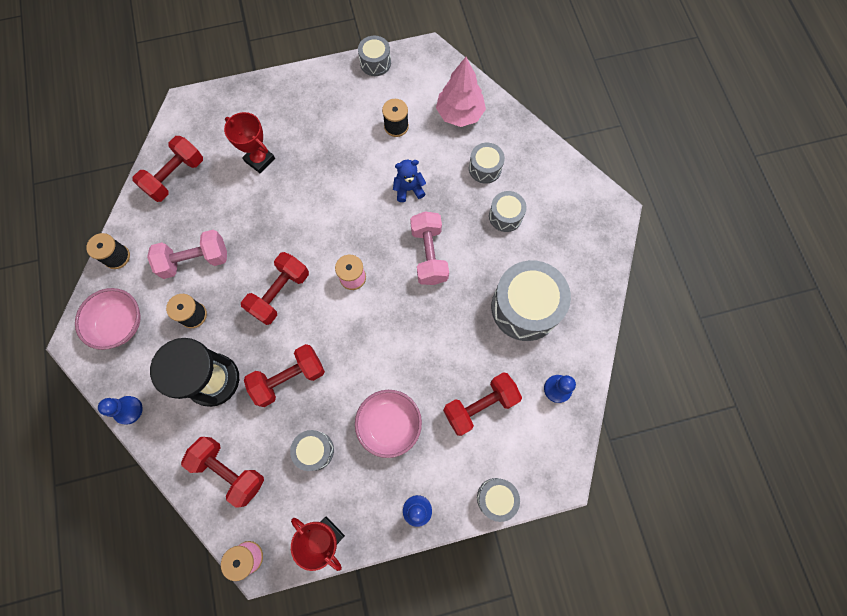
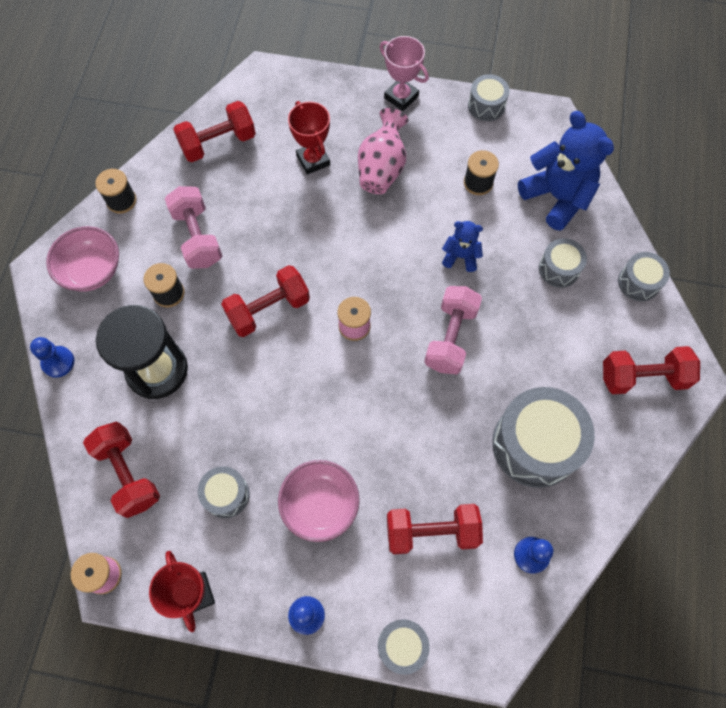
camera: 25 degrees right, 5 degrees down
pink dumbbell [147,230,227,279] -> pink dumbbell turned 60 degrees clockwise [165,186,222,269]
red dumbbell [244,344,325,407] -> red dumbbell moved to [603,346,700,394]
pink tree [436,57,486,127] -> blue teddy bear [518,111,614,231]
grey drum [489,191,527,232] -> grey drum moved to [618,252,670,301]
none -> pink vase [358,108,408,194]
none -> pink trophy [380,36,429,111]

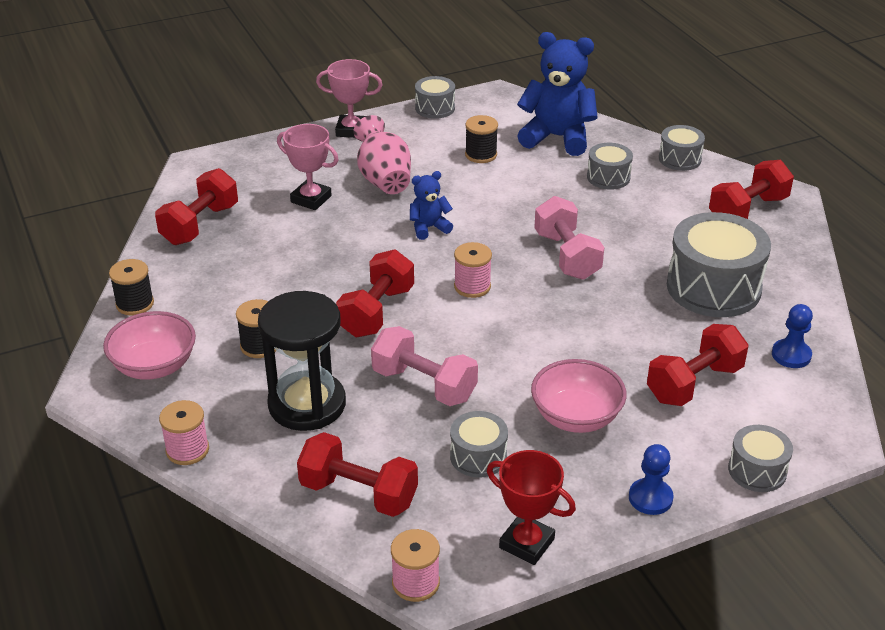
camera: 35 degrees left, 30 degrees down
blue pawn [30,337,75,378] -> pink spool [159,400,209,465]
pink dumbbell [165,186,222,269] -> pink dumbbell moved to [371,326,478,406]
red trophy [288,101,330,175] -> pink trophy [277,124,339,210]
blue teddy bear [442,221,483,272] -> blue teddy bear moved to [410,171,453,240]

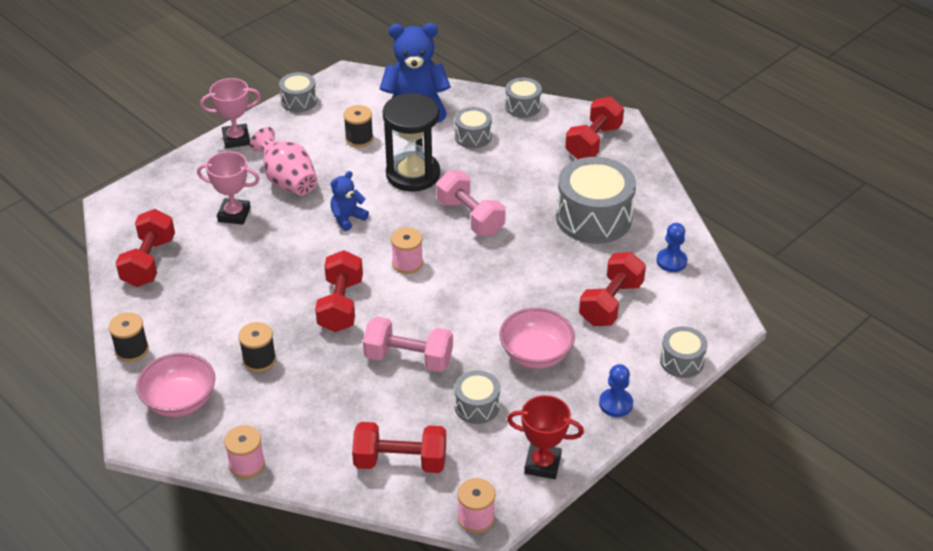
camera: 20 degrees left, 5 degrees up
black hourglass [258,291,346,431] -> black hourglass moved to [383,93,440,192]

